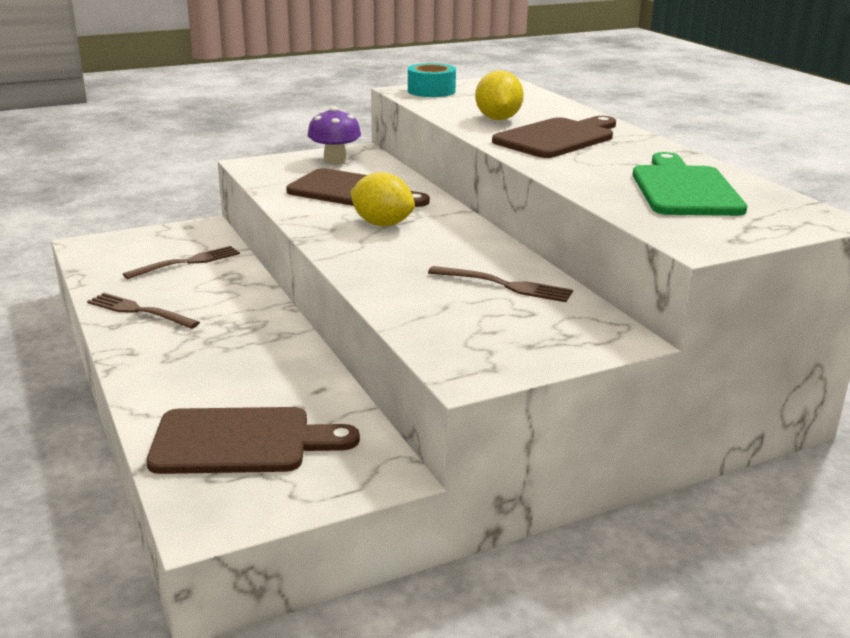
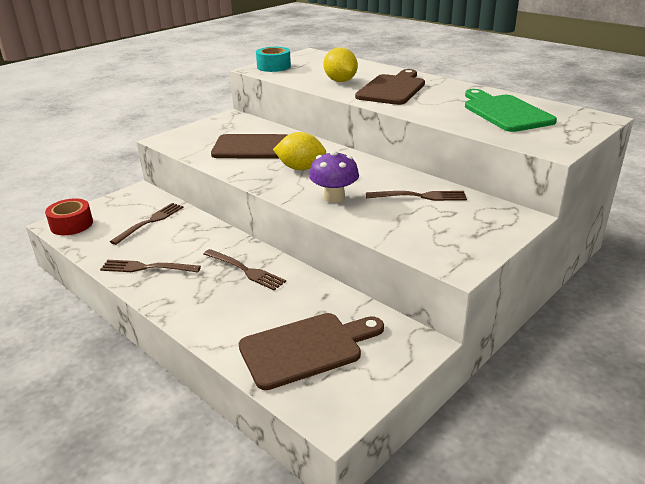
camera: 20 degrees left, 5 degrees up
purple mushroom [308,106,361,164] -> purple mushroom moved to [309,150,359,203]
none -> red tape [45,198,93,235]
none -> brown fork [204,249,286,290]

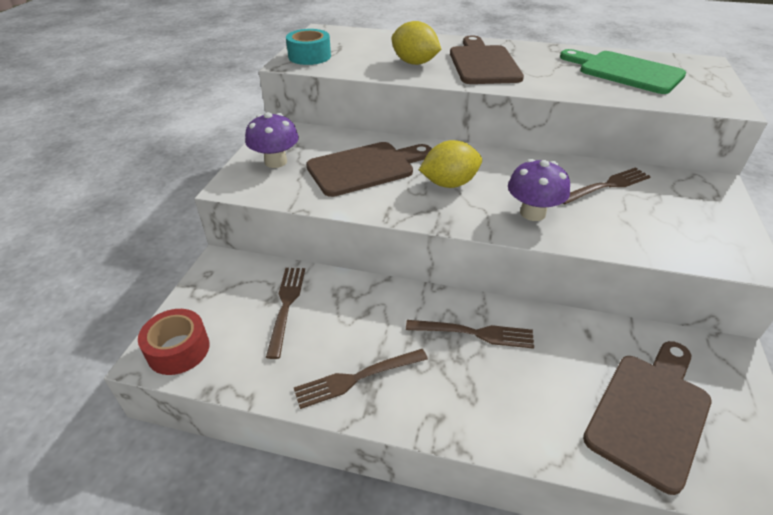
camera: 30 degrees left, 10 degrees up
none -> purple mushroom [245,112,299,168]

